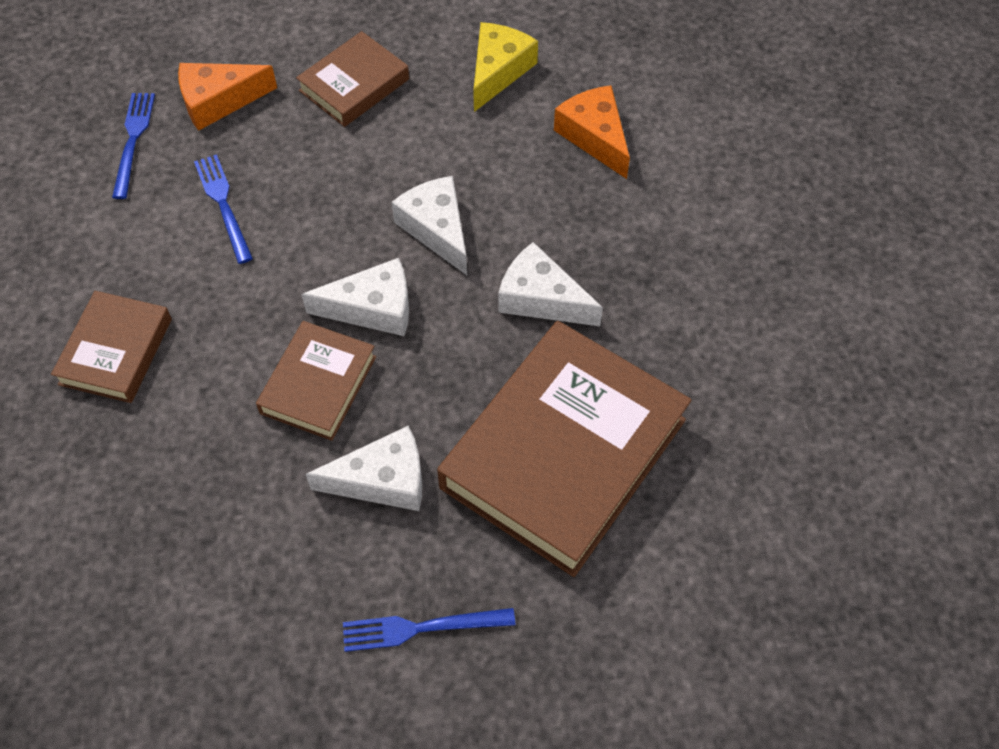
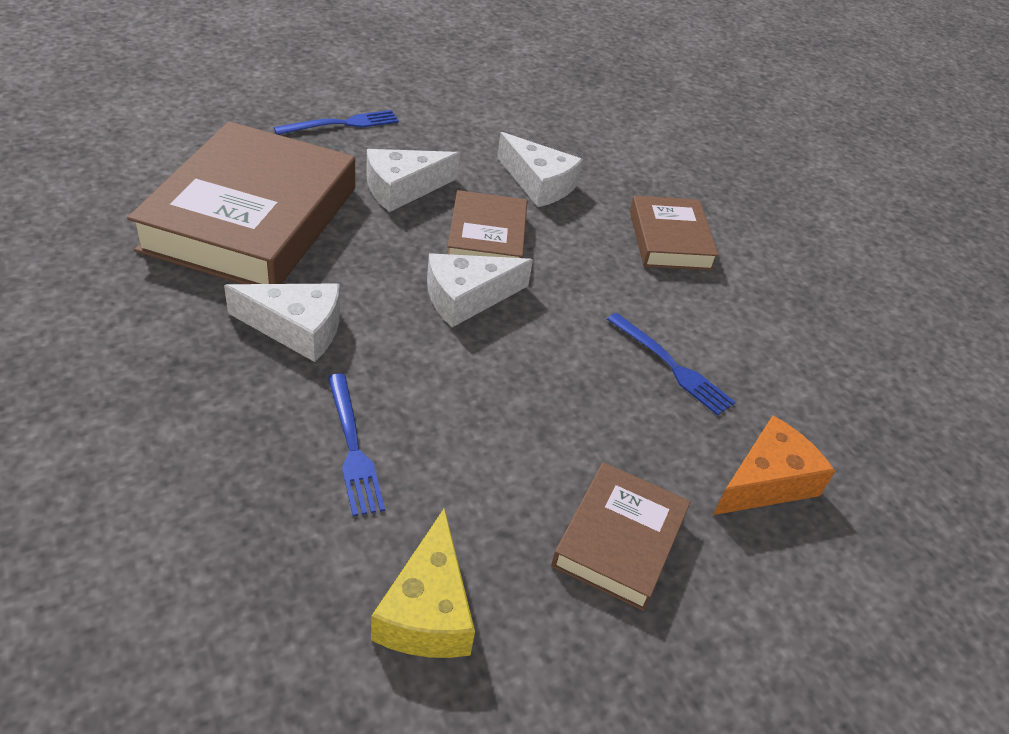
camera: 155 degrees right, 15 degrees down
blue fork [112,93,155,199] -> blue fork moved to [328,373,385,516]
white cheese [392,176,467,275] -> white cheese moved to [497,132,583,207]
orange cheese [554,85,630,179] -> none

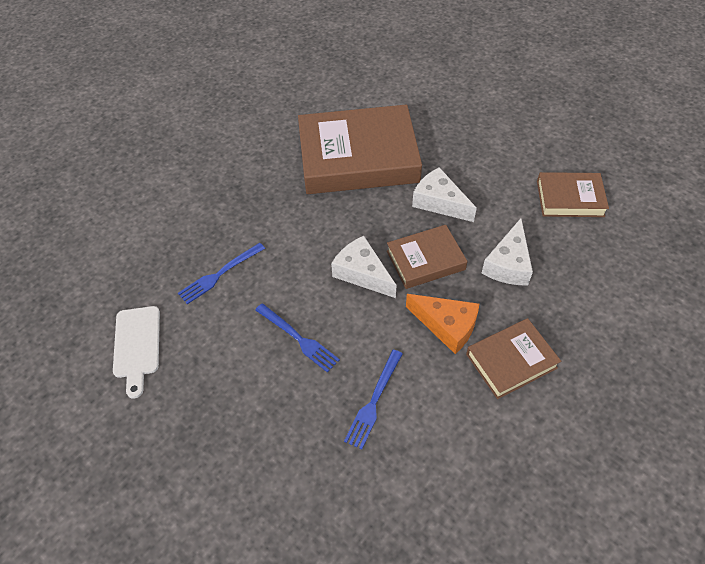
camera: 75 degrees right, 10 degrees up
white cheese [224,284,340,362] -> none
blue fork [274,110,399,135] -> blue fork moved to [255,303,340,373]
yellow cheese [371,508,475,658] -> white cutting board [113,306,160,398]
brown book [551,462,691,611] -> brown book moved to [537,172,609,217]
orange cheese [713,415,835,515] -> orange cheese moved to [406,294,479,354]

